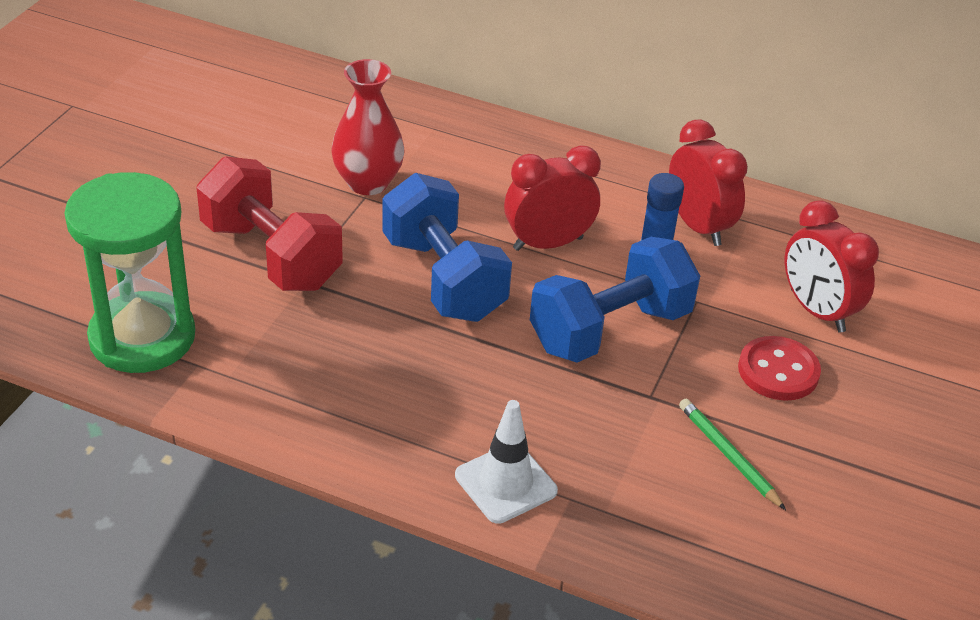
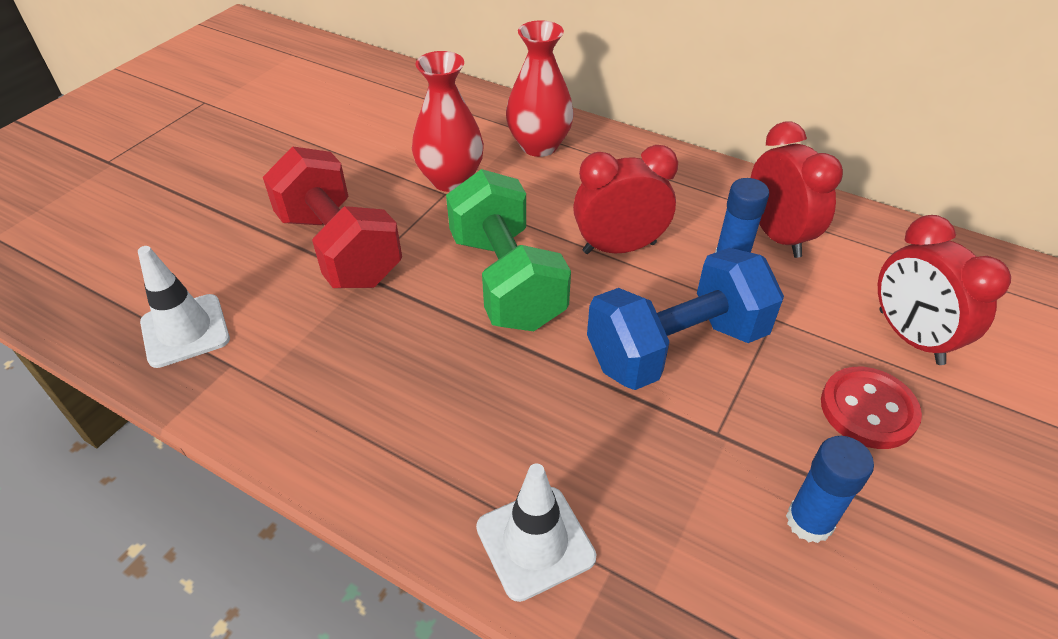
camera: 10 degrees right, 5 degrees up
green hourglass [64,172,195,373] -> white traffic cone [138,246,230,368]
blue dumbbell [382,173,512,322] -> green dumbbell [446,169,571,331]
green pencil [679,399,786,510] -> blue glue stick [786,436,874,543]
none -> red vase [506,20,574,157]

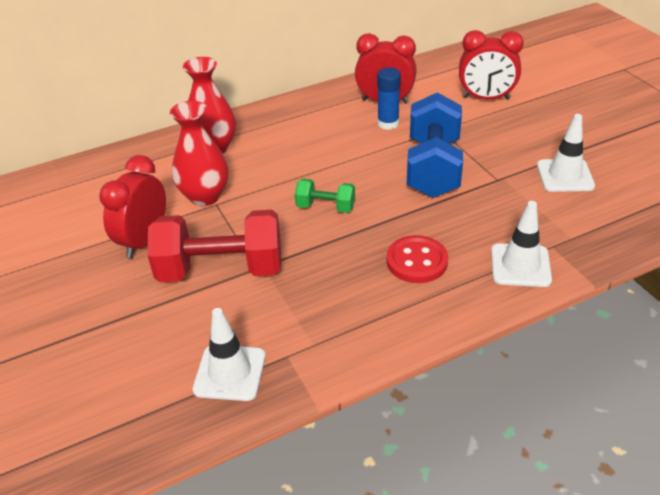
camera: 55 degrees left, 5 degrees down
green dumbbell [446,169,571,331] -> green dumbbell [295,179,355,213], size x0.50
red clock [573,145,678,254] -> red clock moved to [99,155,166,258]
blue glue stick [786,436,874,543] -> white traffic cone [537,114,595,192]
red button [821,367,922,449] -> red button moved to [386,235,448,283]

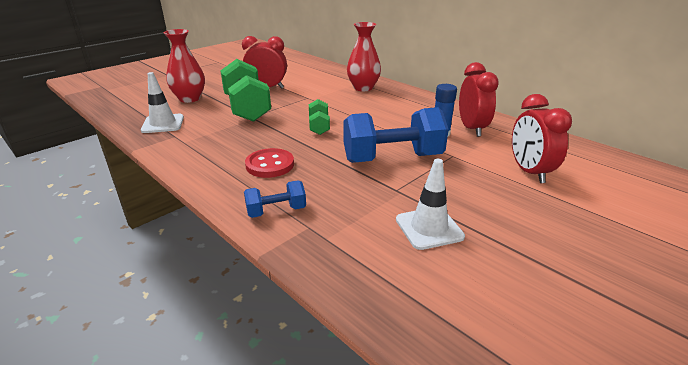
camera: 70 degrees right, 10 degrees down
red dumbbell [148,210,281,282] -> green dumbbell [220,59,271,122]
red vase [170,101,228,206] -> red vase moved to [164,29,205,103]
white traffic cone [491,201,552,287] -> blue dumbbell [244,181,306,218]

